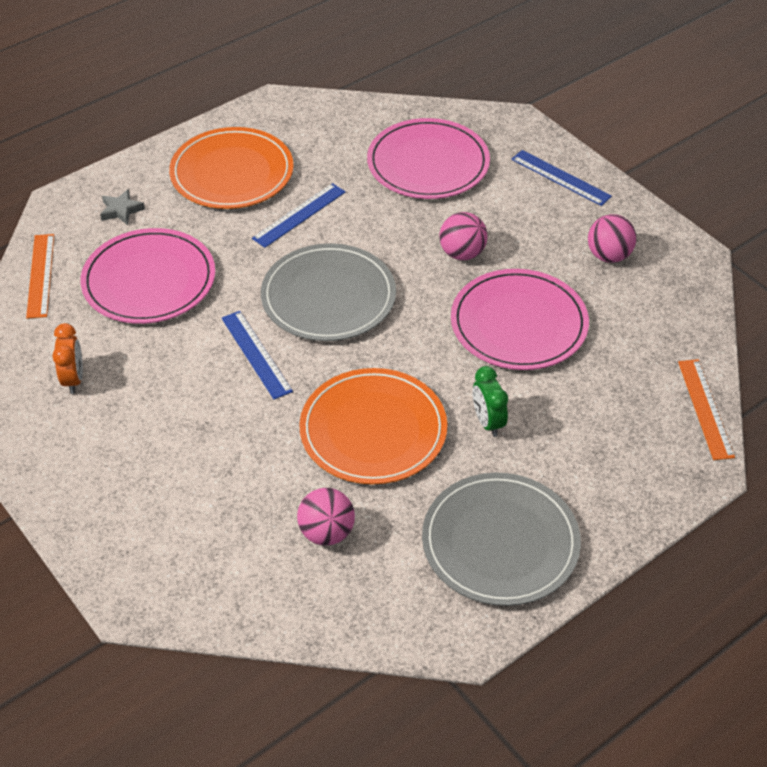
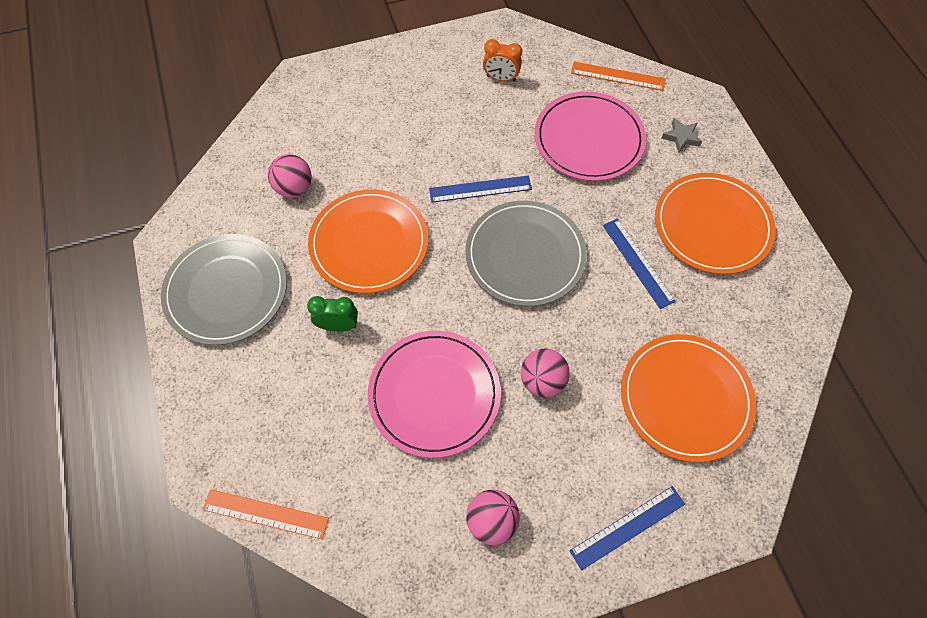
camera: 110 degrees right, 15 degrees up
pink plate [367,118,490,199] -> orange plate [621,334,756,462]

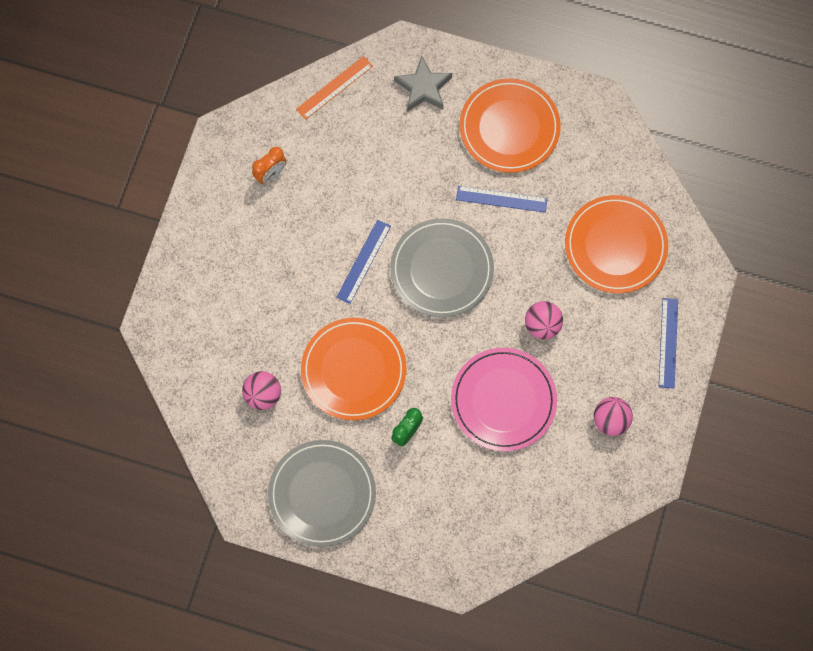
camera: 55 degrees left, 10 degrees up
orange ruler [203,489,329,539] -> none
pink plate [535,92,646,181] -> none
grey star [662,118,702,153] -> grey star [394,56,452,112], size x1.66

